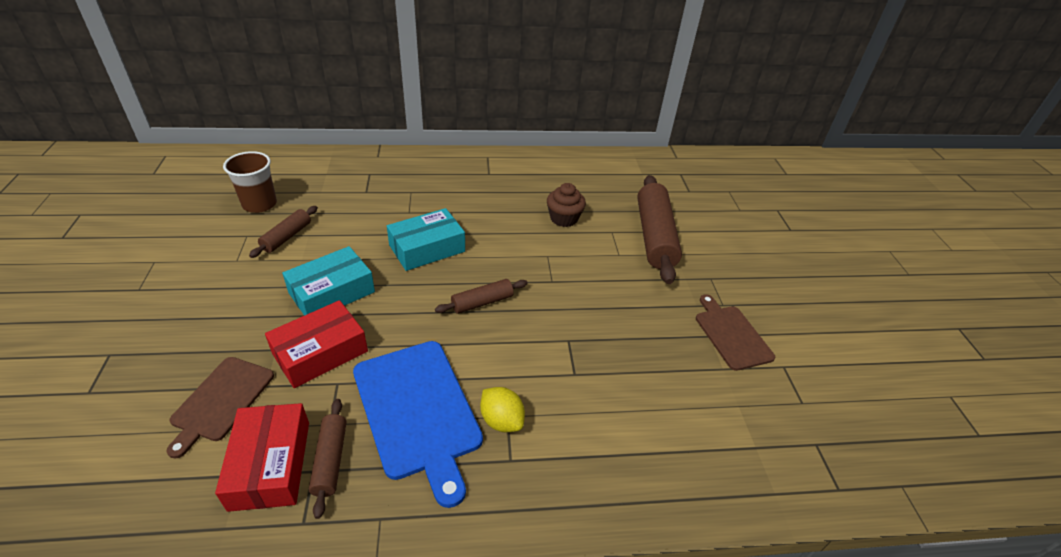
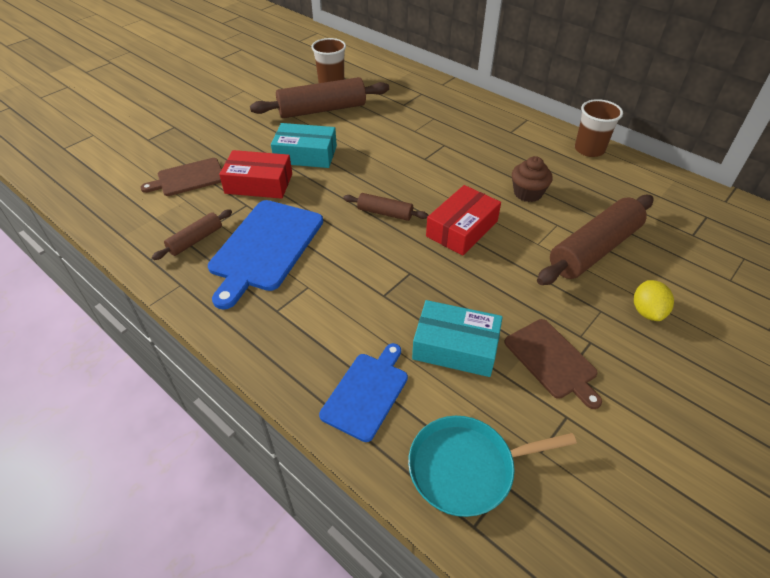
camera: 50 degrees right, 5 degrees up
red box [215,403,309,512] -> red box moved to [426,185,501,256]
brown rolling pin [249,206,318,258] -> brown rolling pin [250,77,389,118], size x1.95
turquoise box [387,208,465,271] -> turquoise box moved to [412,300,503,377]
yellow lemon [480,387,525,432] -> yellow lemon moved to [634,280,674,321]
brown cutting board [696,294,775,371] -> brown cutting board turned 120 degrees clockwise [504,319,602,409]
none -> blue cutting board [319,343,408,442]
none -> turquoise pan [408,416,577,517]
none -> brown cup [575,99,623,157]

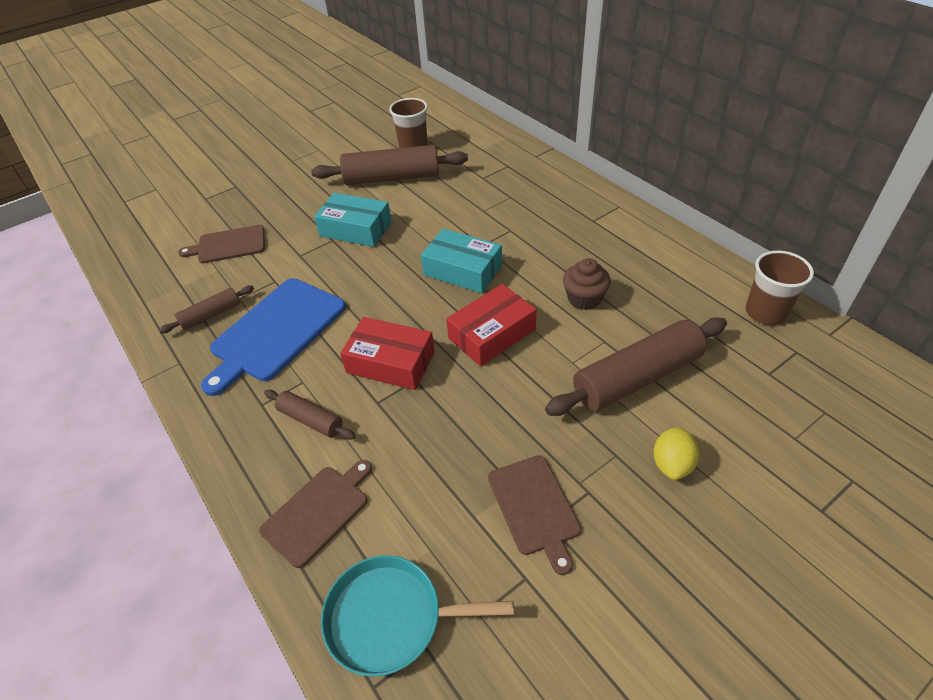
camera: 15 degrees right, 0 degrees up
red box [219,150,292,199] -> red box moved to [340,317,435,390]
blue cutting board [319,343,408,442] -> brown cutting board [259,460,372,568]
brown rolling pin [343,193,428,221] -> brown rolling pin moved to [264,390,355,440]
turquoise box [412,300,503,377] -> turquoise box moved to [421,229,502,293]
brown cup [575,99,623,157] -> brown cup moved to [745,251,814,325]

